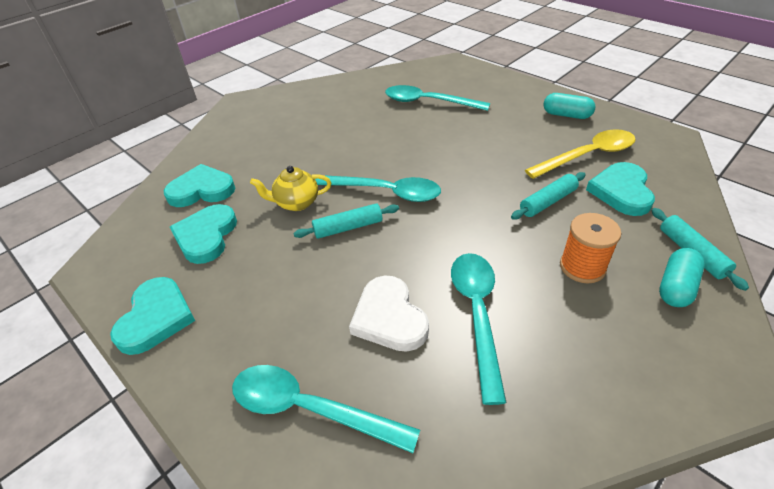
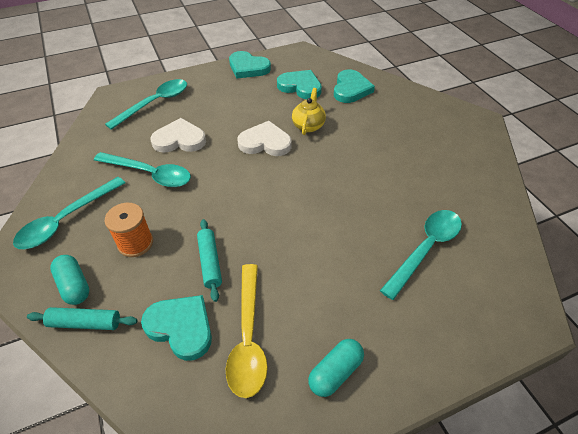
camera: 110 degrees right, 5 degrees up
turquoise rolling pin [293,204,399,239] -> white heart [238,121,292,156]
turquoise spoon [315,175,441,202] -> turquoise spoon moved to [13,177,125,249]

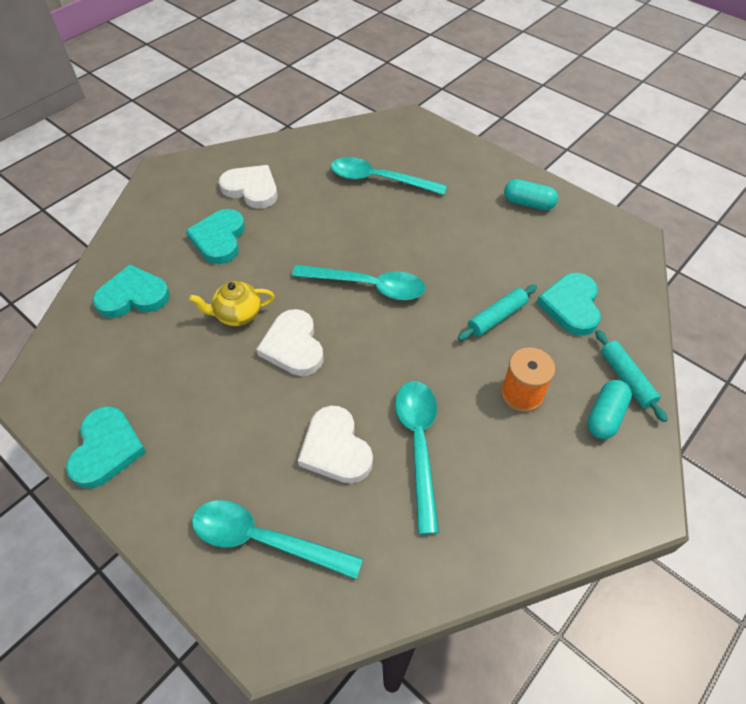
camera: 115 degrees left, 5 degrees up
turquoise spoon [13,177,125,249] -> turquoise spoon moved to [292,265,425,300]
yellow spoon [226,264,268,398] -> none
turquoise heart [277,70,322,99] -> turquoise heart moved to [186,209,245,264]
none -> white heart [219,165,277,209]

